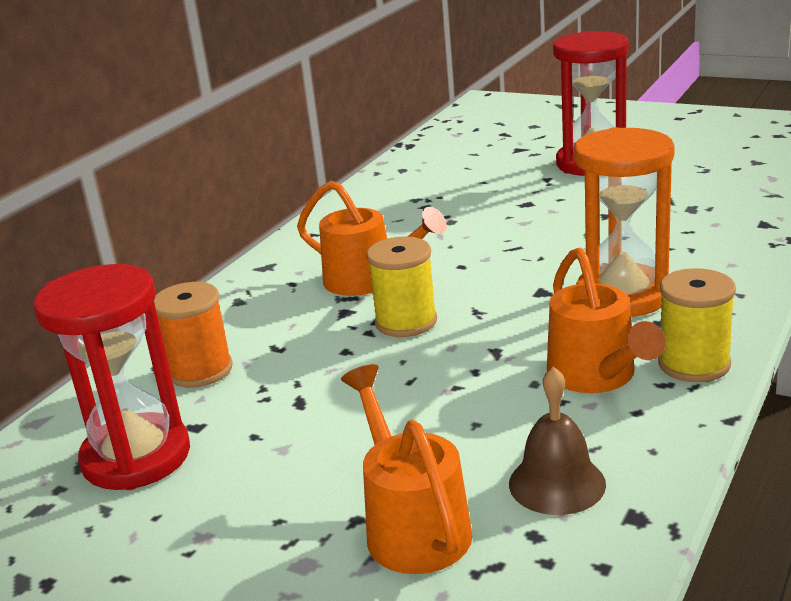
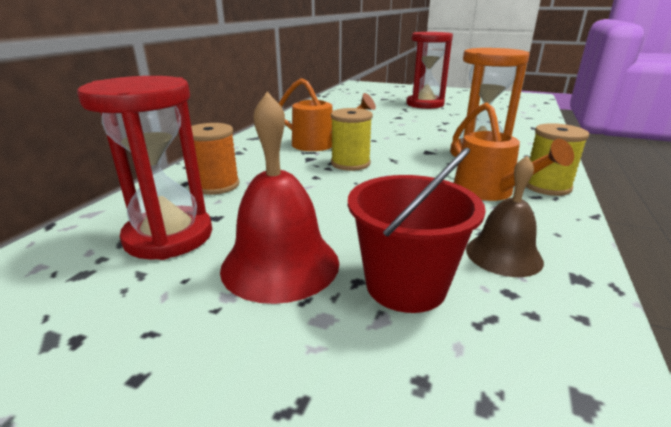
camera: 10 degrees left, 0 degrees up
orange watering can [341,364,473,574] -> red bucket [348,147,486,313]
none -> red bell [220,92,339,304]

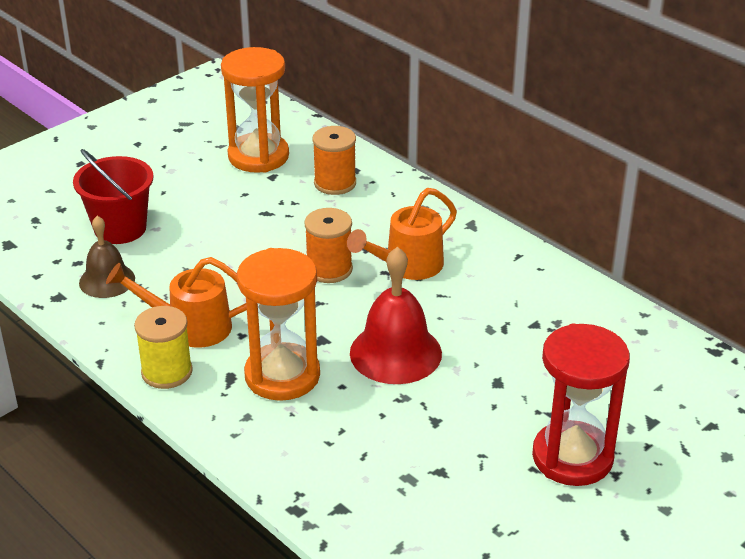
camera: 115 degrees right, 10 degrees up
red hourglass [77,76,212,260] -> orange hourglass [221,47,289,173]
red bell [220,92,339,304] -> red bell moved to [350,247,442,384]
yellow spool [331,108,373,171] -> orange spool [304,208,353,283]

